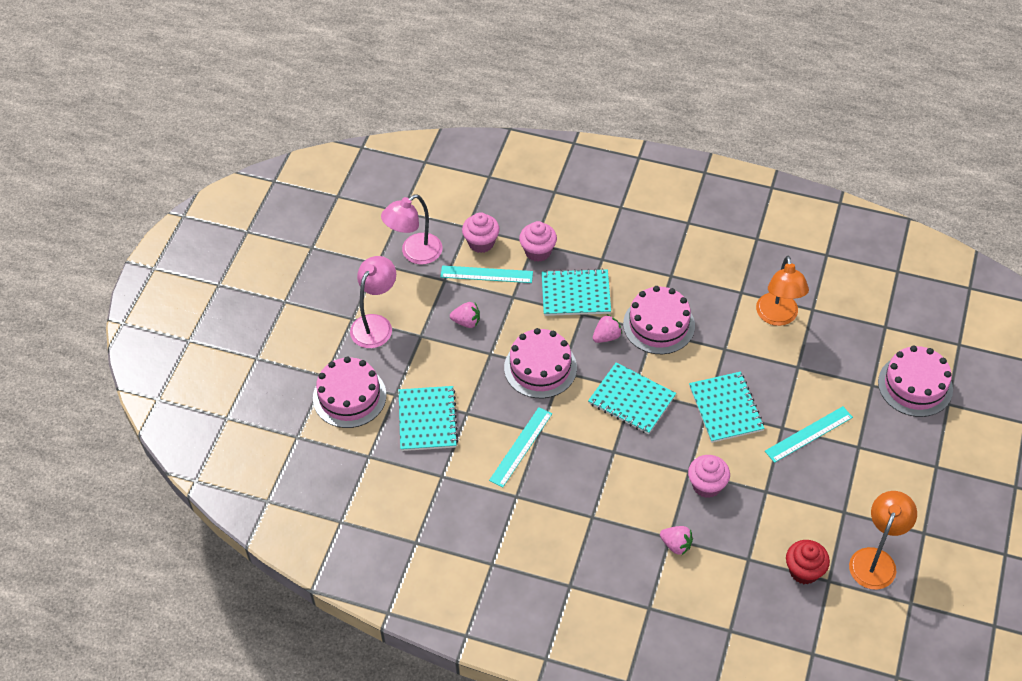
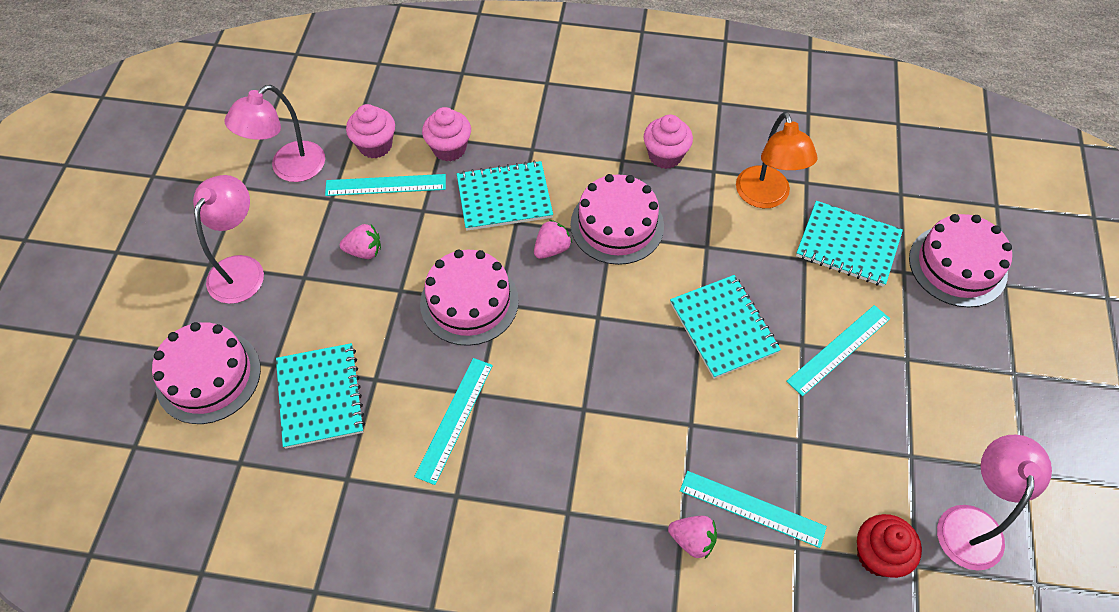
camera: 10 degrees left, 5 degrees up
turquoise notebook [588,363,676,434] -> turquoise notebook moved to [796,201,903,287]
pink cupcake [688,455,730,498] -> pink cupcake moved to [644,115,693,169]
orange lamp [849,491,917,590] -> pink lamp [937,435,1052,571]
none -> turquoise ruler [680,471,827,548]

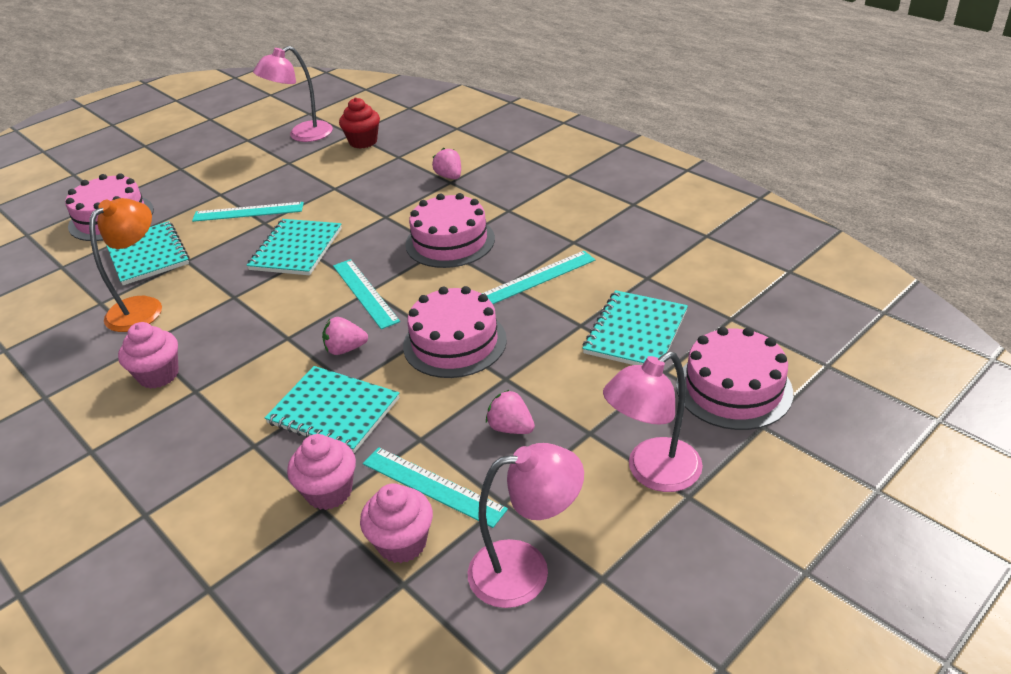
camera: 140 degrees left, 20 degrees down
pink cake [571,174,664,265] -> pink cake moved to [405,193,495,268]
turquoise ruler [680,471,827,548] -> turquoise ruler moved to [333,259,400,329]

